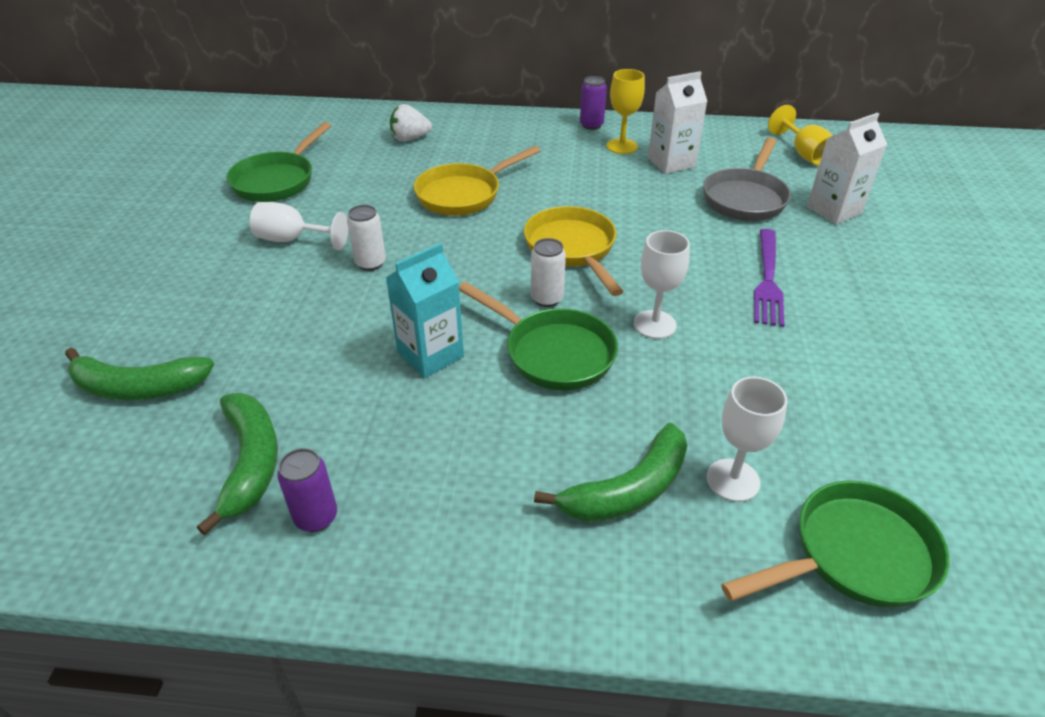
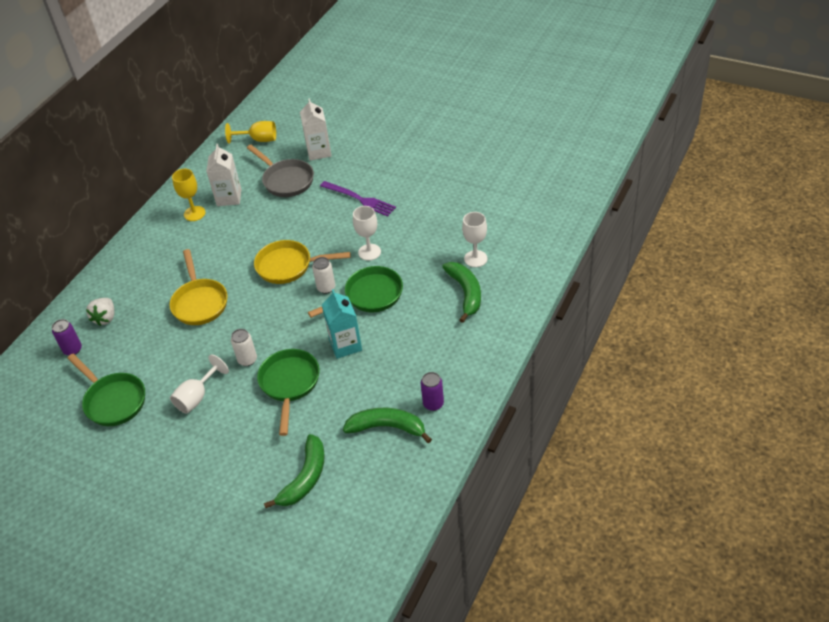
camera: 65 degrees left, 5 degrees up
purple can [580,76,607,130] -> purple can moved to [52,319,82,356]
green pan [721,481,950,608] -> green pan moved to [257,349,320,436]

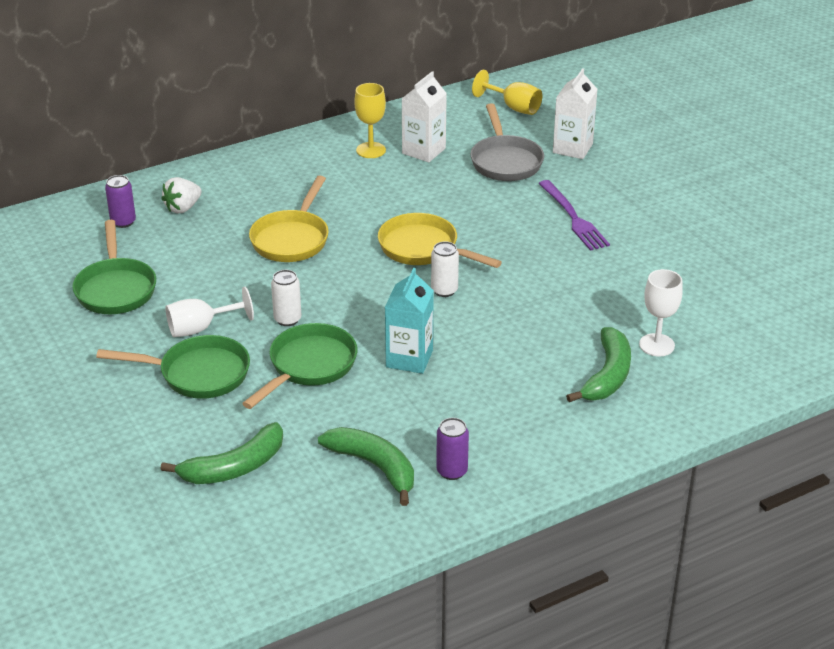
camera: 30 degrees right, 10 degrees down
green pan [308,266,403,318] -> green pan moved to [96,335,250,399]
white goblet [353,206,381,261] -> none

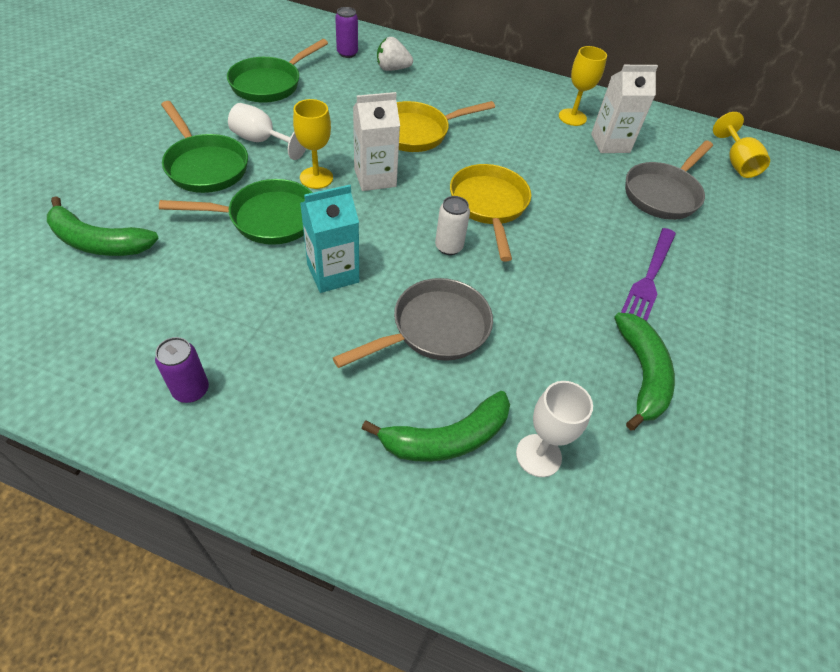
camera: 45 degrees right, 15 degrees up
white can [271,270,301,326] -> yellow goblet [293,99,333,189]
green banana [318,427,414,506] -> green banana moved to [614,312,675,430]
white carton [553,68,598,159] -> white carton moved to [353,92,400,191]
none -> grey pan [333,278,493,368]

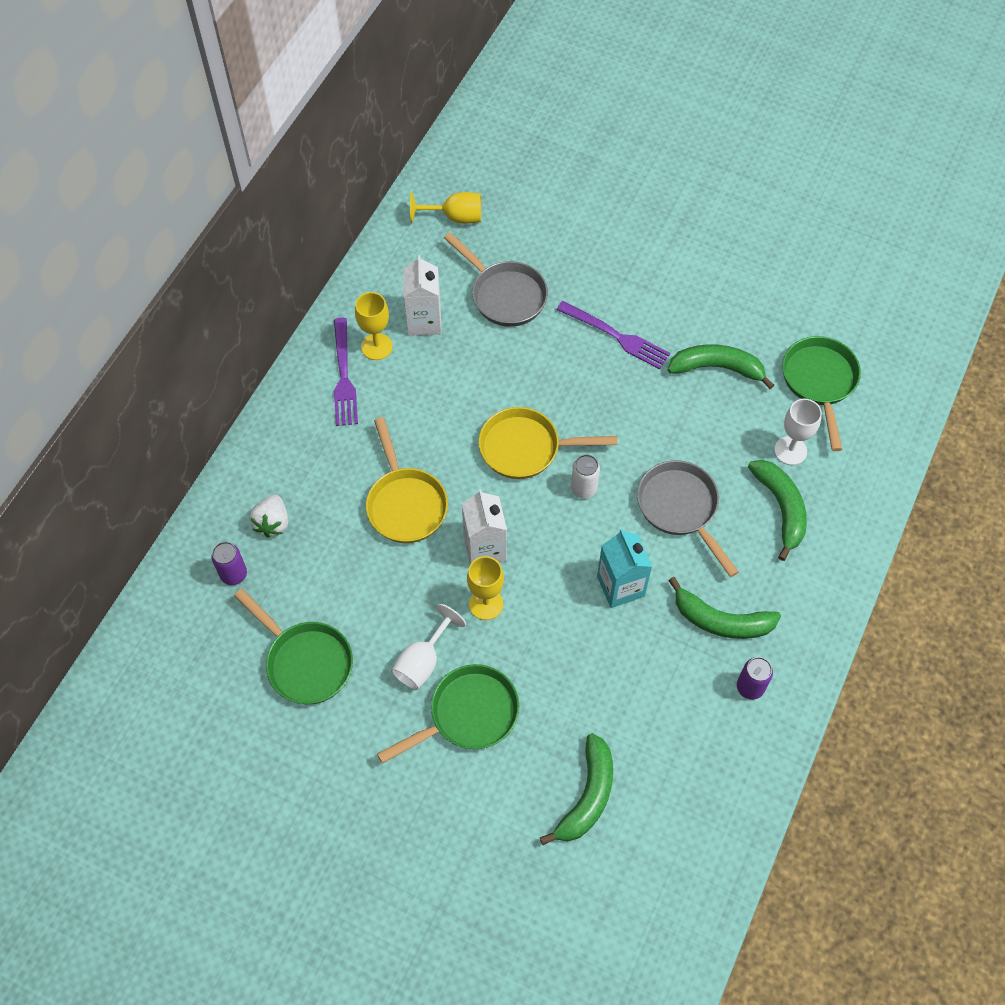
camera: 80 degrees left, 10 degrees up
green pan [159,179,313,245] -> green pan moved to [782,336,861,451]
none -> purple fork [334,318,358,426]
none -> green banana [668,577,781,639]

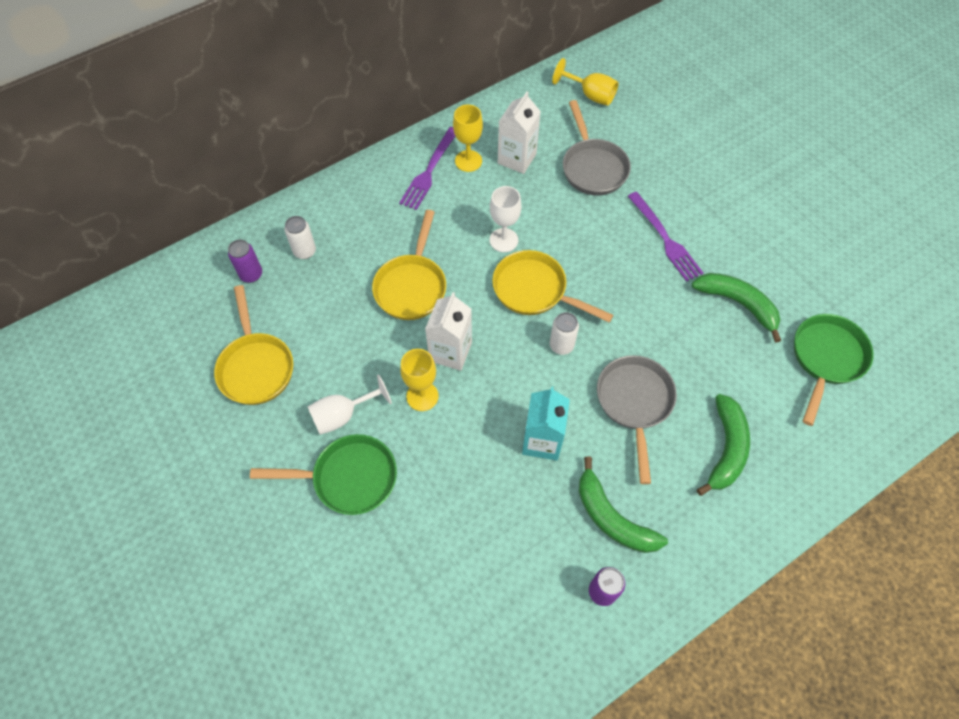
camera: 30 degrees right, 0 degrees up
green pan [234,589,353,704] -> yellow pan [214,285,293,405]
white strawberry [249,495,288,538] -> white can [284,216,316,259]
green banana [540,733,613,845] -> none
white goblet [774,399,822,465] -> white goblet moved to [490,186,522,252]

